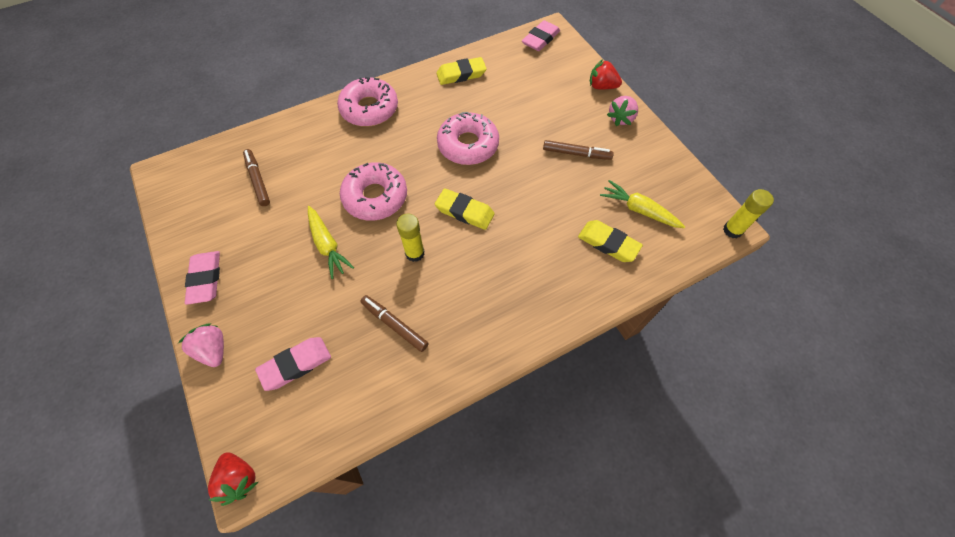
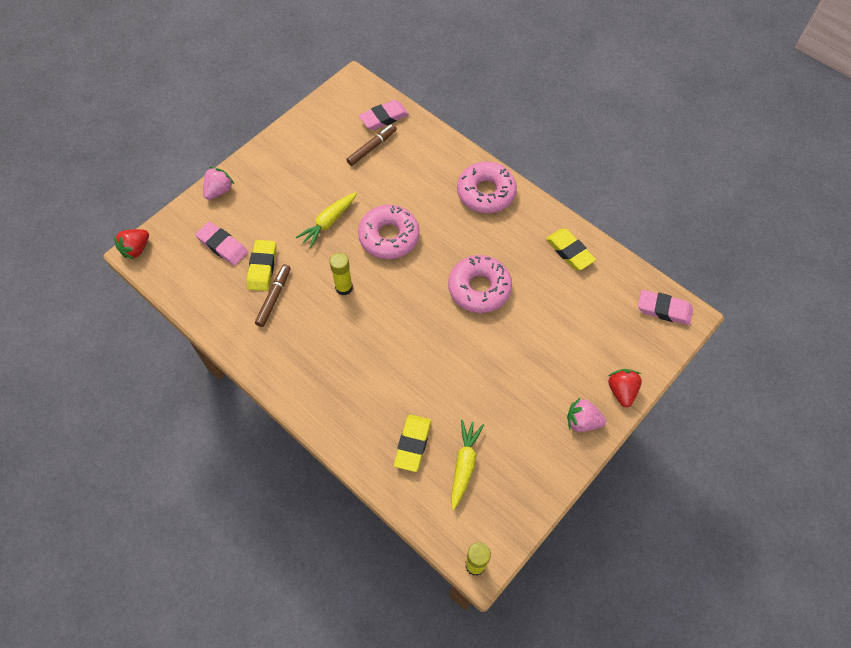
camera: 70 degrees right, 0 degrees up
pink eraser [185,251,220,305] -> pink eraser moved to [359,100,409,130]
yellow eraser [435,188,495,230] -> yellow eraser moved to [247,240,276,291]
brown marker [543,140,614,160] -> none

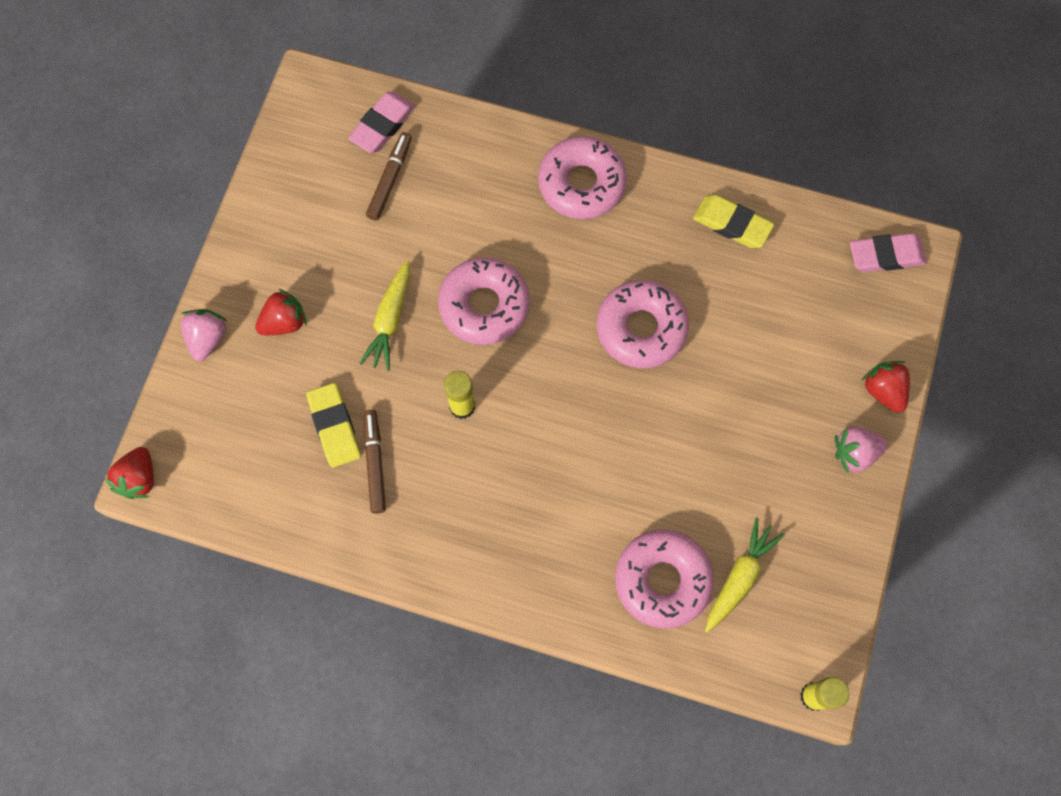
camera: 25 degrees left, 10 degrees up
pink eraser [195,222,248,266] -> none
yellow eraser [394,415,431,472] -> pink donut [615,529,714,629]
yellow carrot [451,420,484,510] -> yellow carrot turned 45 degrees clockwise [705,517,785,632]
none -> red strawberry [255,289,306,335]

